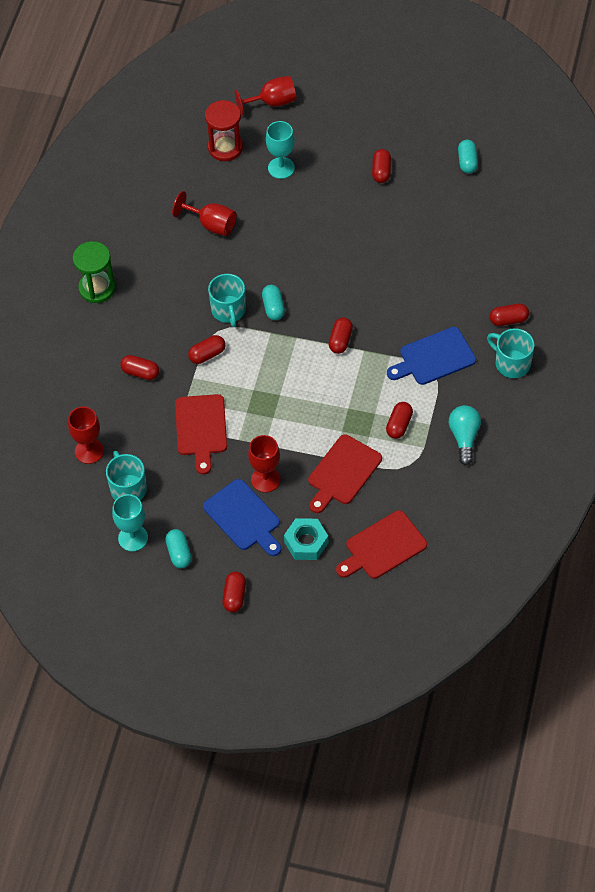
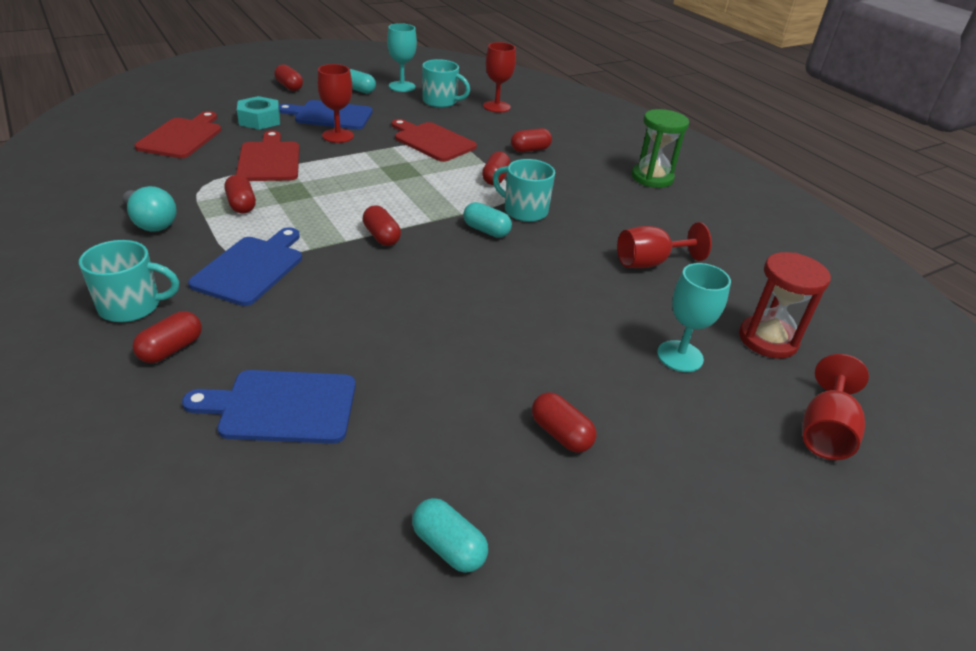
camera: 130 degrees right, 20 degrees down
none -> blue cutting board [182,370,356,444]

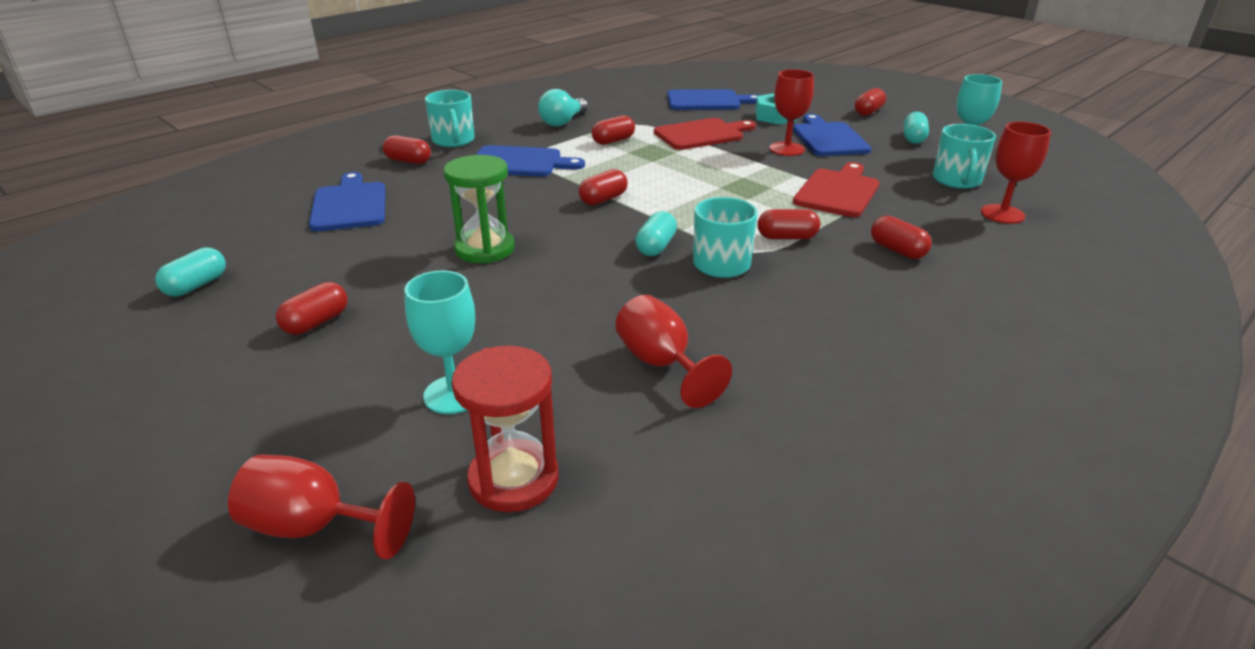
camera: 80 degrees right, 5 degrees down
red cutting board [135,111,222,158] -> blue cutting board [667,89,760,110]
green hourglass [631,109,689,188] -> green hourglass moved to [444,155,515,263]

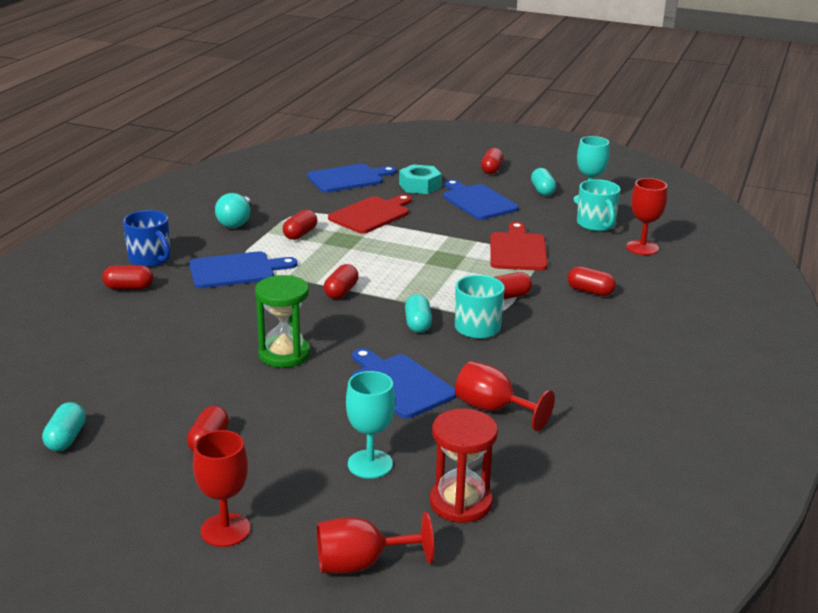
camera: 25 degrees left, 5 degrees down
blue cutting board [309,172,385,231] -> blue cutting board moved to [352,348,456,418]
turquoise mug [425,90,475,147] -> blue mug [123,210,171,267]
red goblet [770,69,814,156] -> red goblet moved to [193,430,250,547]

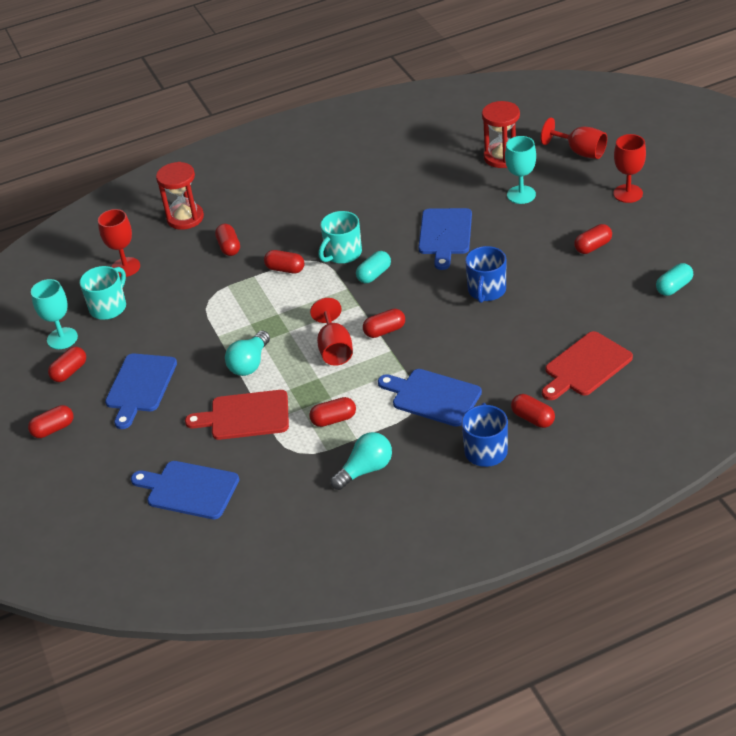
camera: 130 degrees left, 15 degrees up
green hourglass [255,275,310,368] -> blue mug [465,246,506,303]
turquoise nut [399,164,441,194] -> none
red goblet [455,361,555,431] -> red goblet moved to [310,298,353,366]
red cutting board [490,222,548,271] -> red cutting board moved to [542,331,633,400]
turquoise capsule [531,168,556,196] -> red capsule [48,347,86,382]
none -> red hourglass [156,162,204,230]
none -> turquoise light bulb [225,331,270,376]

